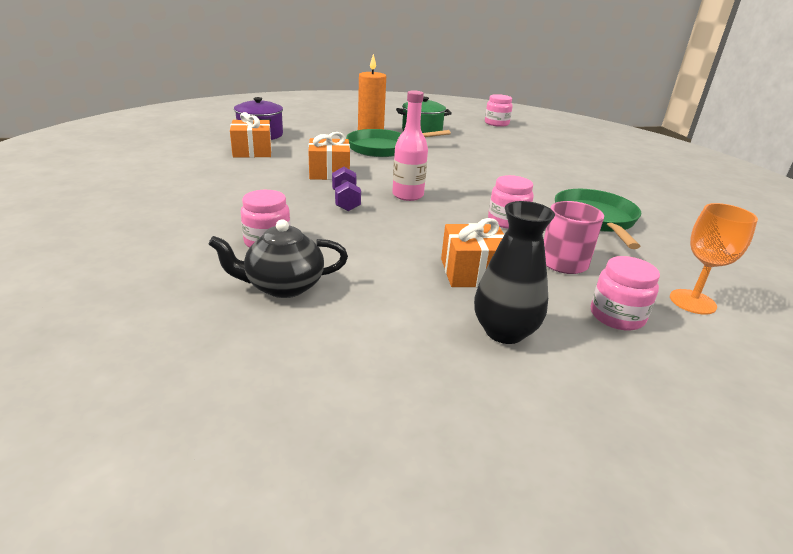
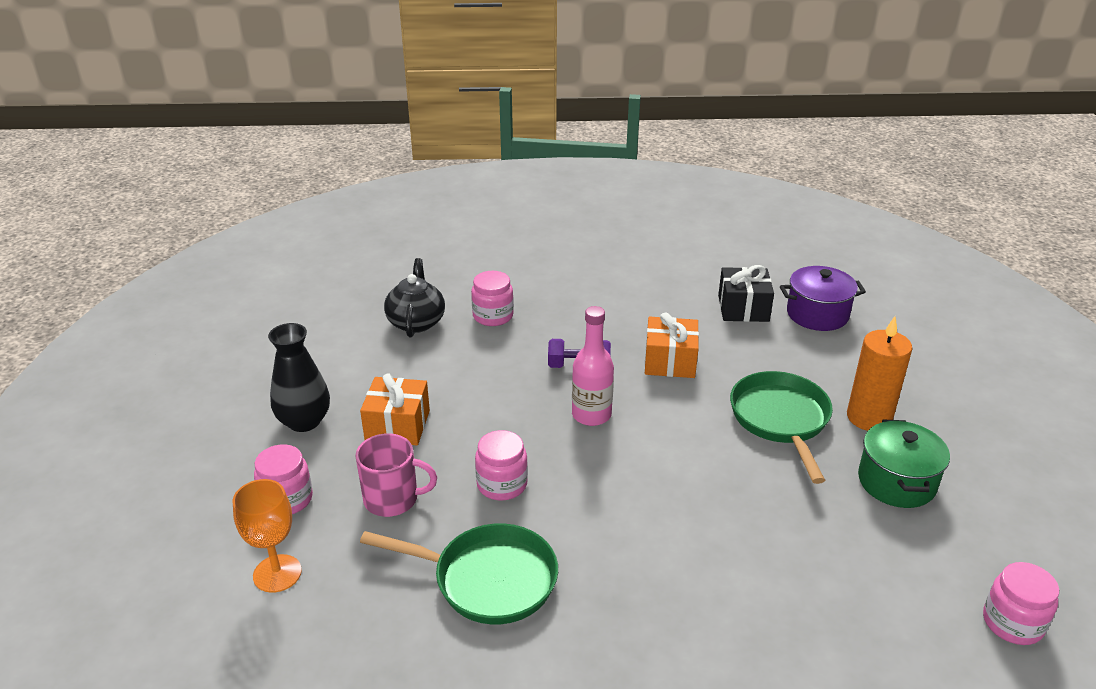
camera: 105 degrees right, 5 degrees up
orange gift [230,112,272,158] -> black gift [718,265,774,322]

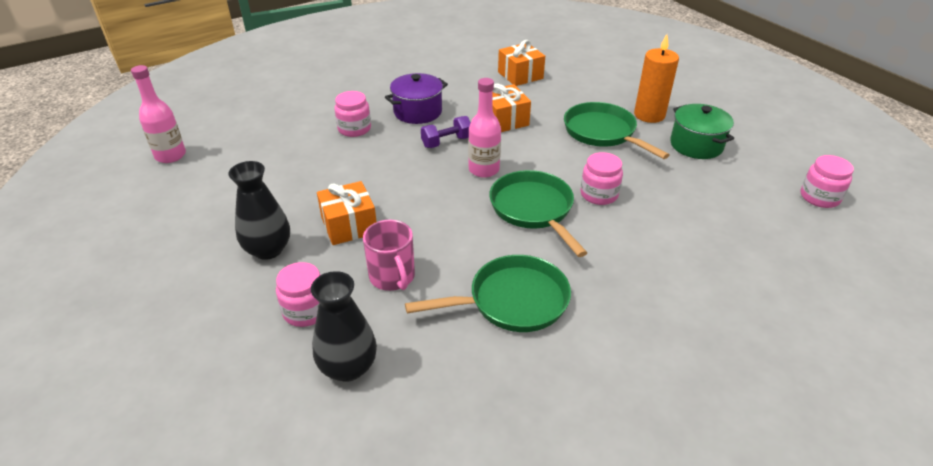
camera: 30 degrees left, 5 degrees up
orange goblet [233,479,302,593] -> black vase [311,271,377,382]
pink mug [355,433,437,517] -> pink mug turned 90 degrees clockwise [363,220,415,291]
black teapot [384,258,445,337] -> none
pink jar [475,430,528,500] -> pink jar moved to [580,152,623,205]
black gift [718,265,774,322] -> orange gift [498,40,545,86]
purple pot [780,266,866,331] -> purple pot moved to [385,73,448,124]
none -> pink bottle [131,65,186,163]
none -> green pan [489,170,587,257]

